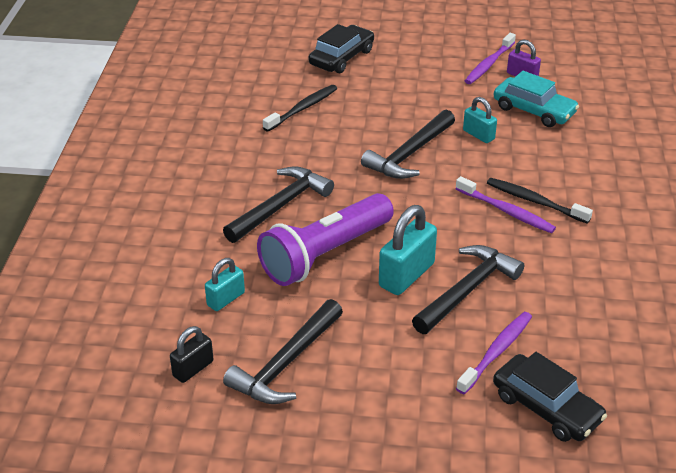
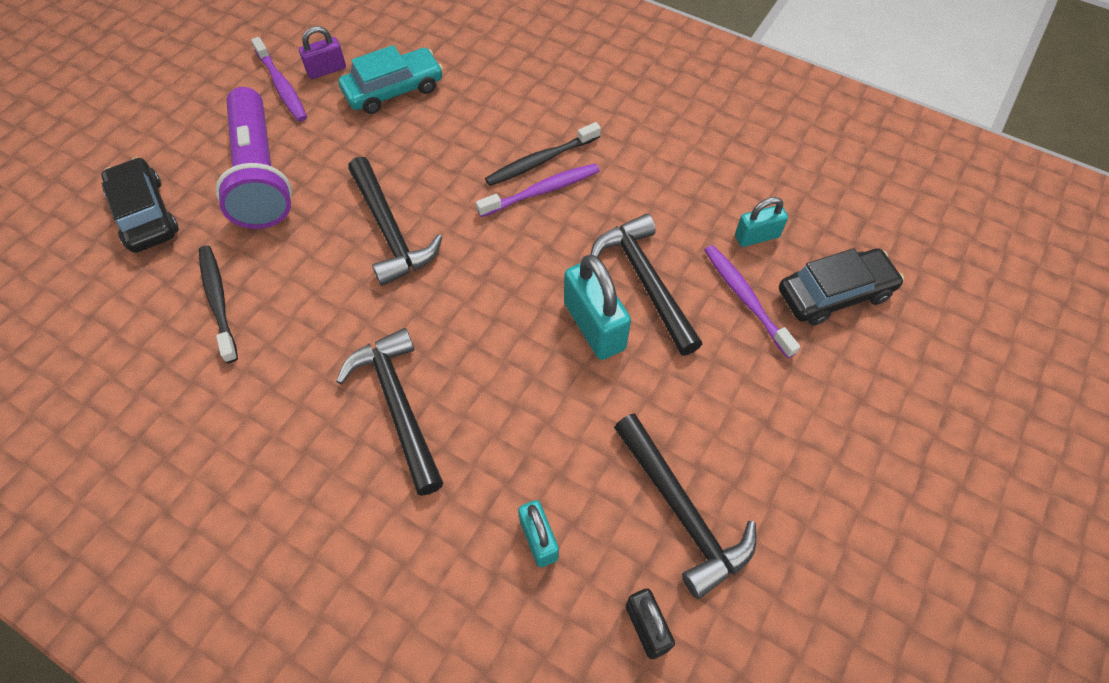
camera: 65 degrees left, 20 degrees up
purple flashlight [257,193,394,286] -> purple flashlight moved to [215,87,292,229]
turquoise padlock [463,97,497,143] -> turquoise padlock moved to [735,197,788,247]

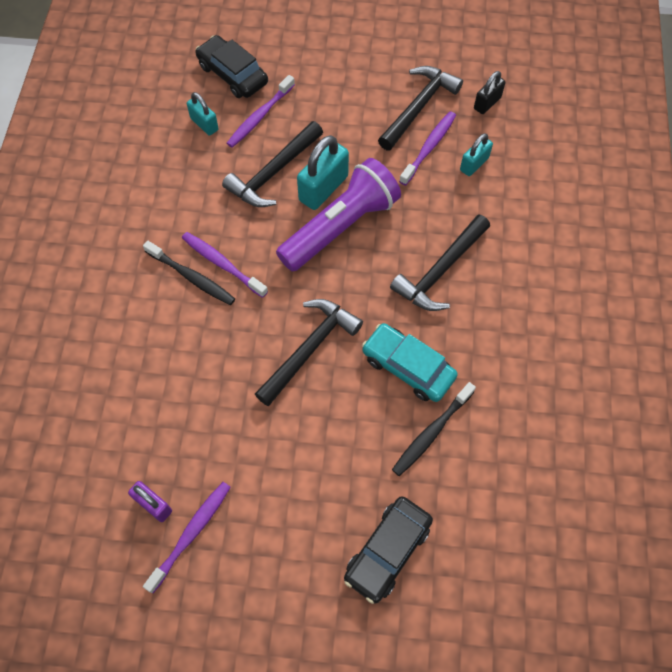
camera: 115 degrees left, 5 degrees up
purple flashlight [215,87,292,229] -> purple flashlight moved to [276,158,401,272]
turquoise car [339,45,443,114] -> turquoise car moved to [362,323,458,402]
none -> purple toothbrush [399,111,456,186]

